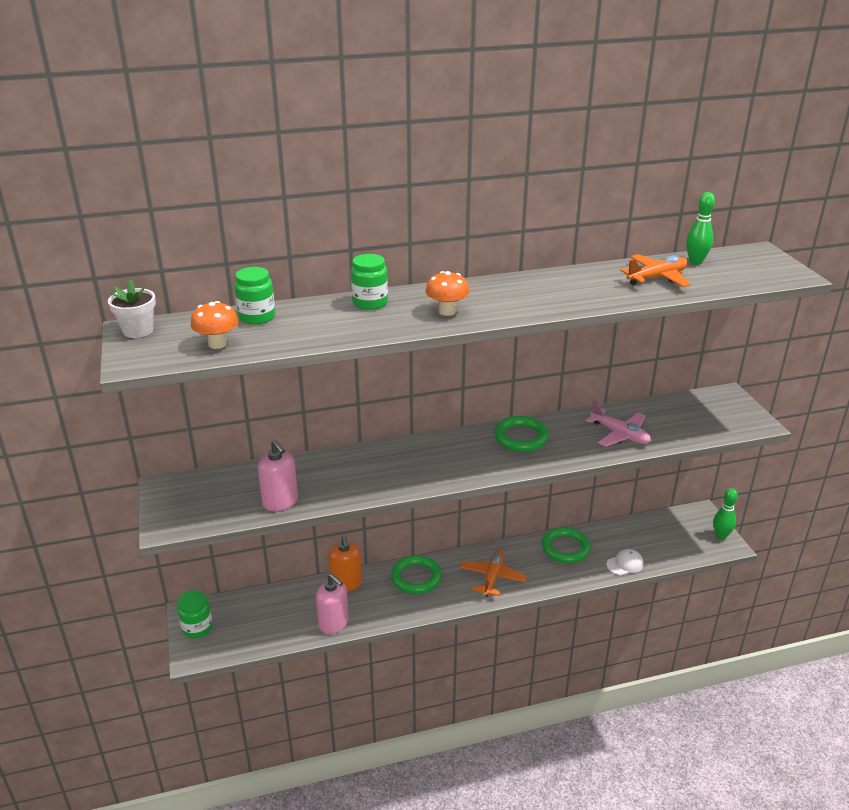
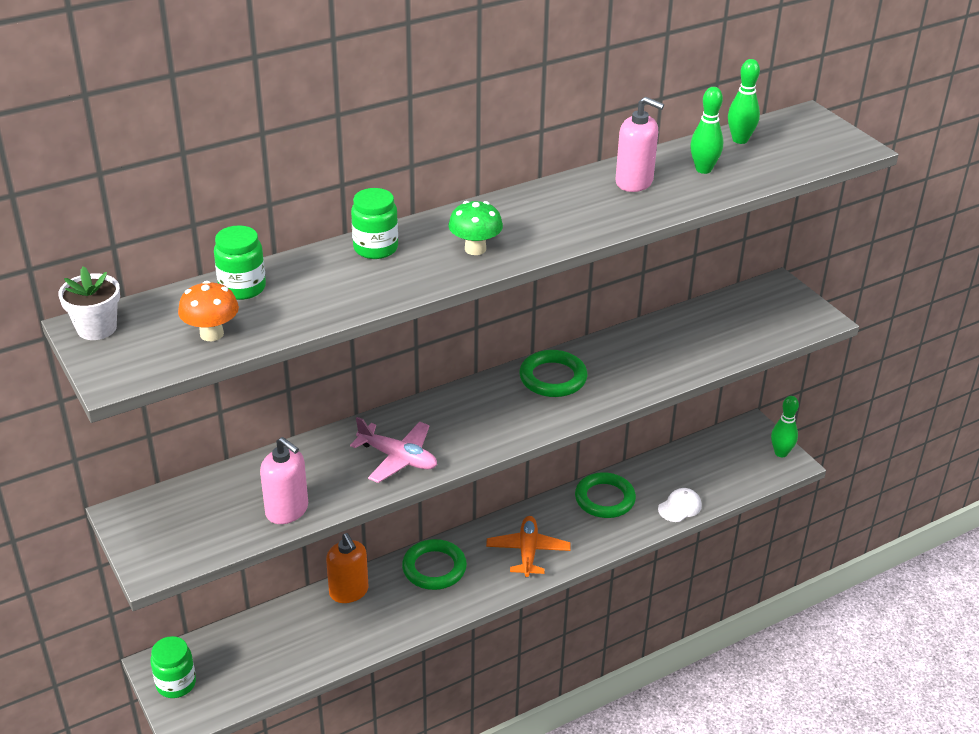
camera: 15 degrees left, 5 degrees up
pink soap dispenser [316,574,349,634] -> pink soap dispenser moved to [616,97,664,192]
orange mushroom [426,271,470,316] -> green mushroom [449,201,503,255]
pink plane [586,400,651,447] -> pink plane moved to [350,417,437,483]
orange plane [620,254,691,287] -> green bowling pin [690,87,723,174]

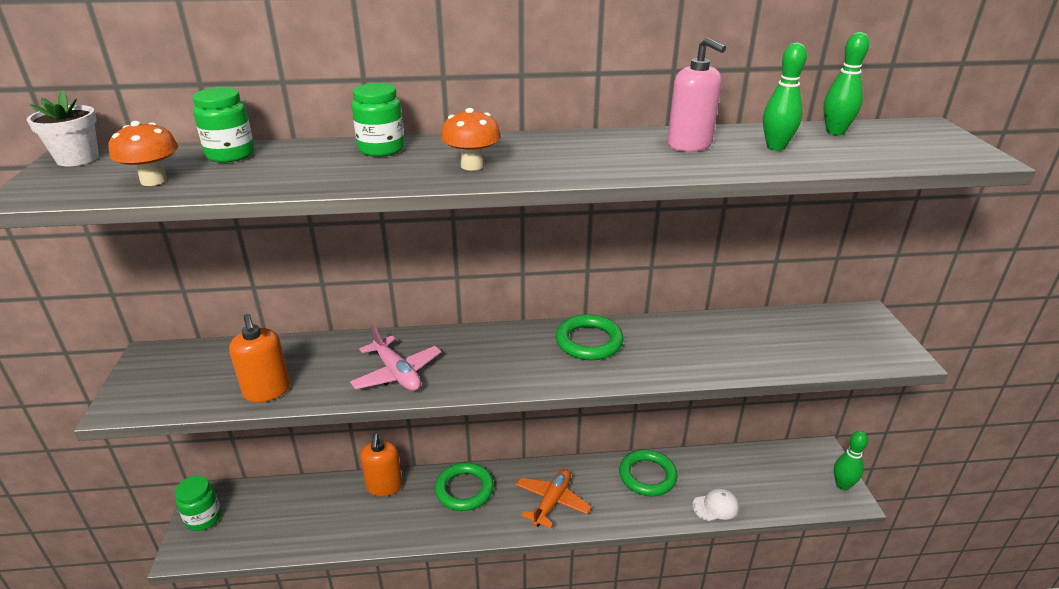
camera: 25 degrees right, 5 degrees down
pink soap dispenser [260,437,308,524] -> orange soap dispenser [229,314,290,403]
green mushroom [449,201,503,255] -> orange mushroom [441,108,501,171]

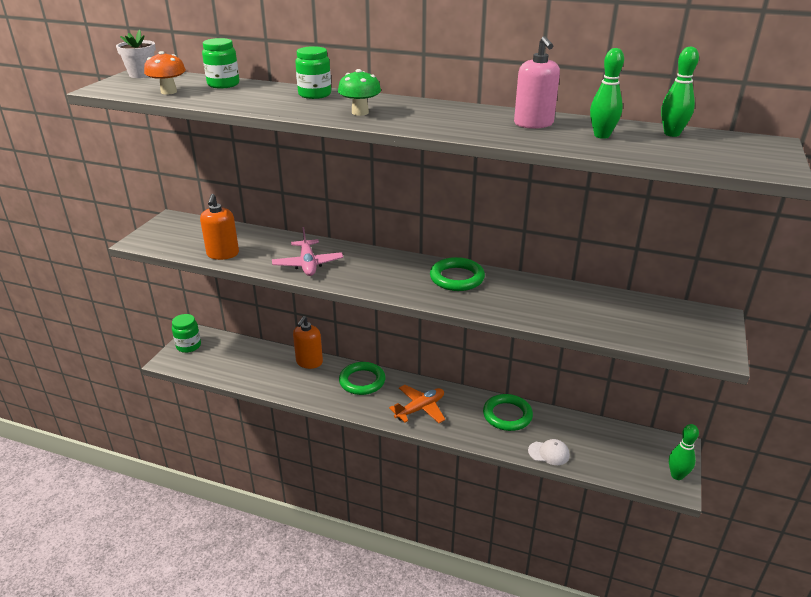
camera: 25 degrees right, 0 degrees up
orange mushroom [441,108,501,171] -> green mushroom [338,69,381,116]

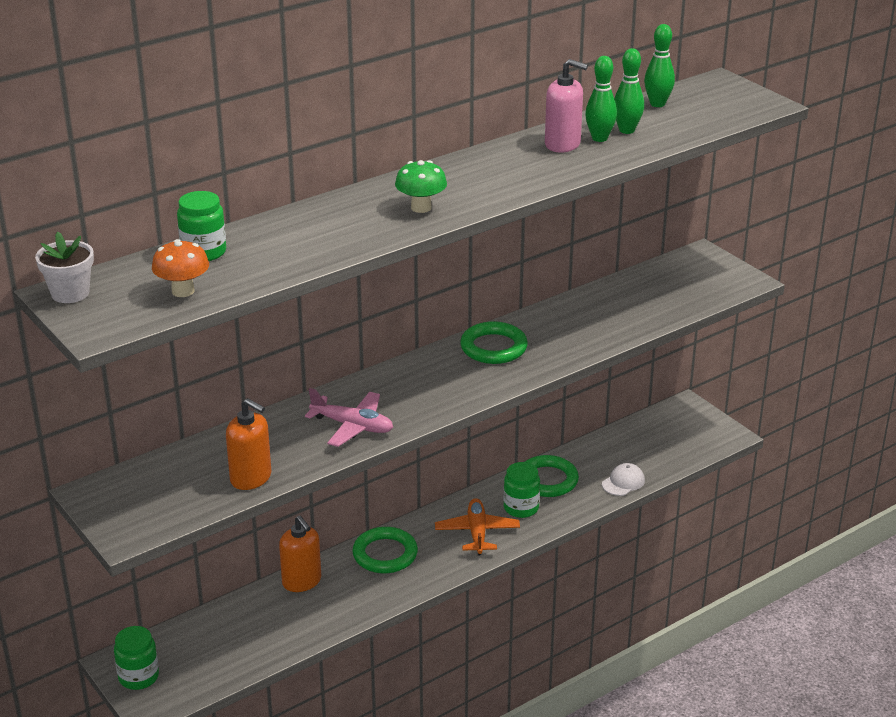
camera: 55 degrees left, 0 degrees up
green jar [295,46,331,99] -> green jar moved to [504,462,540,518]
green bowling pin [669,424,699,480] -> green bowling pin moved to [585,56,617,142]

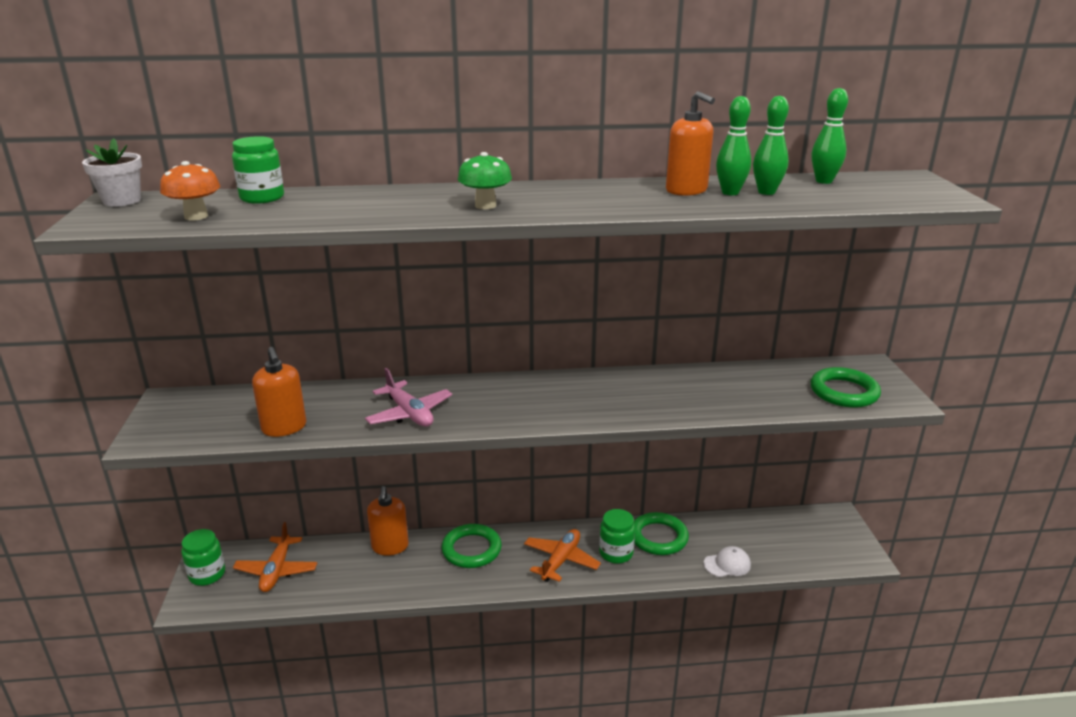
camera: 30 degrees right, 5 degrees down
green ring [460,321,528,364] -> green ring moved to [811,367,881,408]
pink soap dispenser [545,59,588,152] -> orange soap dispenser [666,91,715,196]
none -> orange plane [233,522,317,592]

